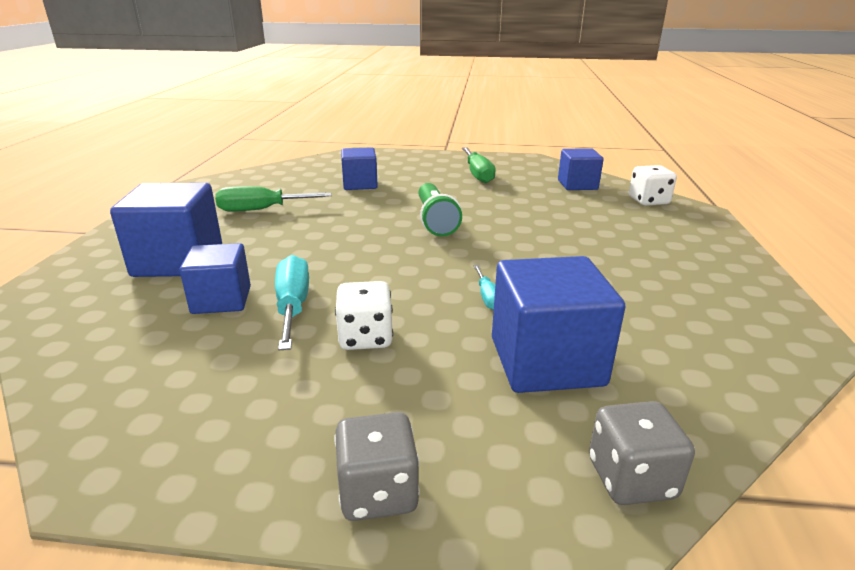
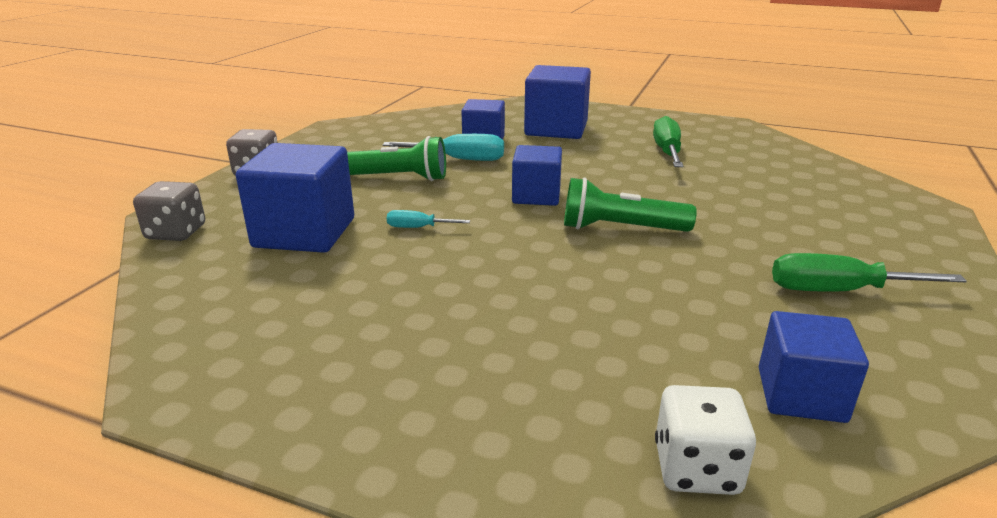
camera: 105 degrees right, 0 degrees up
white dice [335,281,393,350] -> green flashlight [347,136,446,181]
blue cube [341,147,378,190] -> blue cube moved to [512,145,562,206]

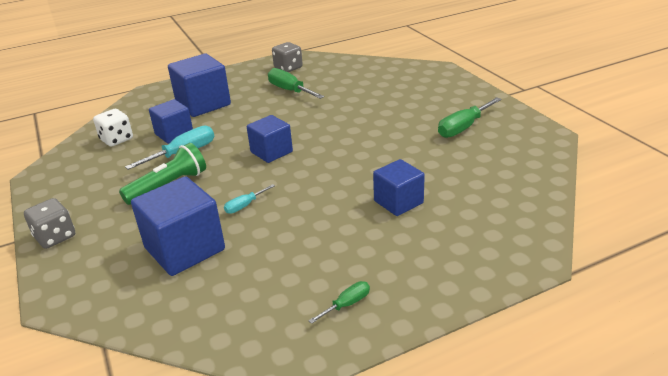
camera: 45 degrees left, 5 degrees up
grey dice [133,181,205,241] -> grey dice moved to [272,42,303,72]
green flashlight [564,178,697,232] -> none
white dice [655,385,756,495] -> white dice moved to [93,109,133,147]
blue cube [759,311,869,423] -> blue cube moved to [373,159,425,216]
none -> green screwdriver [308,281,370,324]

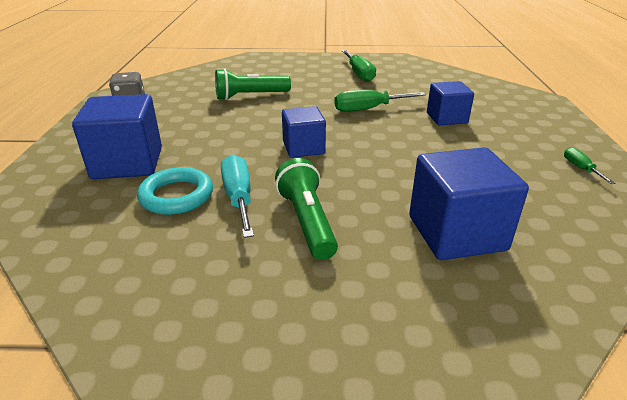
camera: 65 degrees left, 0 degrees up
grey dice [24,198,75,249] -> none
white dice [93,109,133,147] -> none
blue cube [149,99,193,144] -> turquoise ring [137,167,213,215]
turquoise screwdriver [224,184,275,214] -> none
green screwdriver [268,68,324,99] -> green screwdriver moved to [335,90,426,112]
none -> green flashlight [215,68,291,100]

